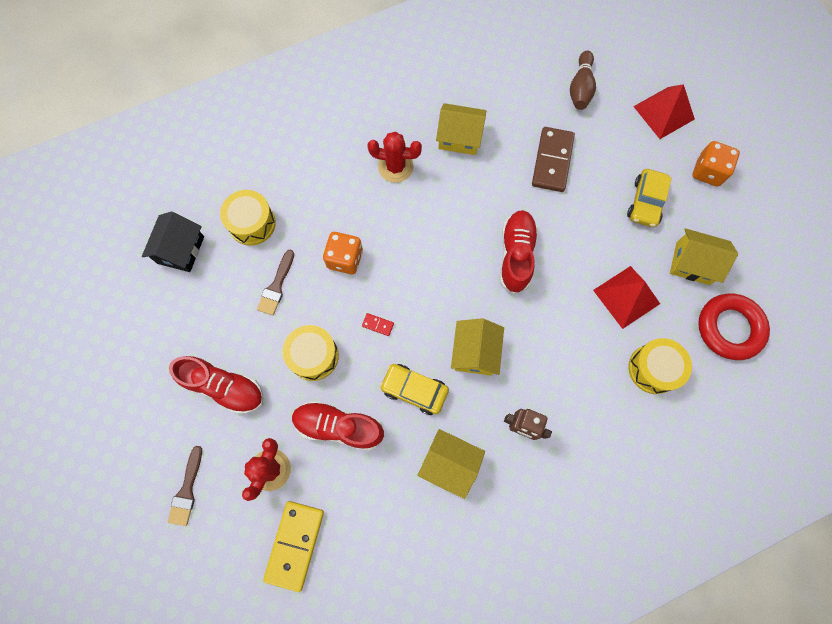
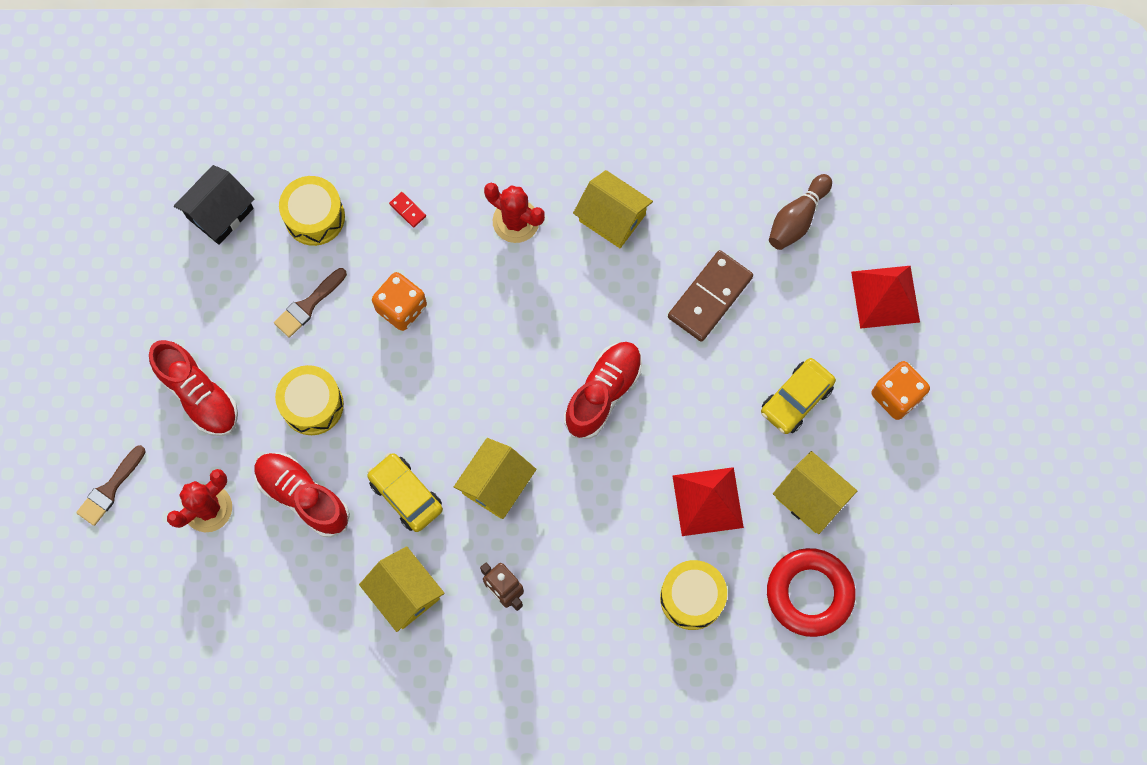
camera: 25 degrees right, 0 degrees up
yellow domino [263,501,324,592] -> none
red domino [362,313,394,336] -> red domino moved to [389,192,426,228]

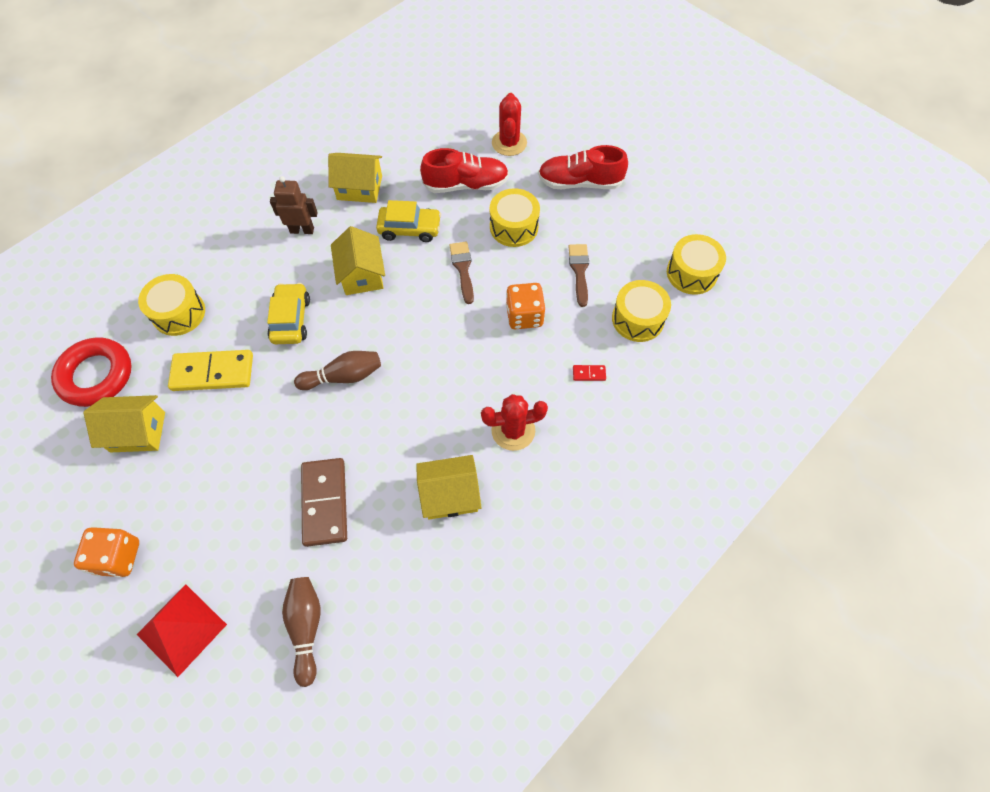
camera: 135 degrees right, 10 degrees down
brown brush [76,445,146,526] -> brown brush moved to [449,242,474,304]
black house [174,165,255,244] -> yellow drum [667,234,726,295]
red shoe [564,342,642,439] -> brown bowling pin [294,351,381,390]
red pyramid [672,467,744,536] -> yellow domino [168,350,253,391]
yellow car [761,358,836,434] -> yellow car moved to [267,283,310,344]

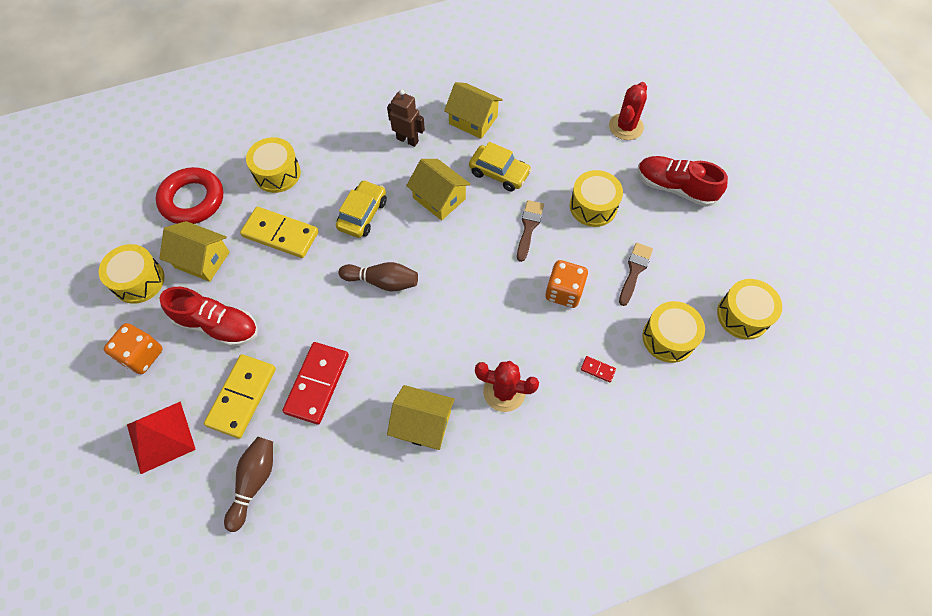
camera: 25 degrees right, 0 degrees up
brown domino [301,458,347,547] -> red domino [282,342,349,425]
yellow house [331,226,385,295] -> yellow house turned 60 degrees counterclockwise [406,159,471,221]
red shoe [420,148,509,193] -> red shoe moved to [159,287,258,347]
none -> yellow drum [98,244,165,304]
none -> yellow domino [204,354,276,439]

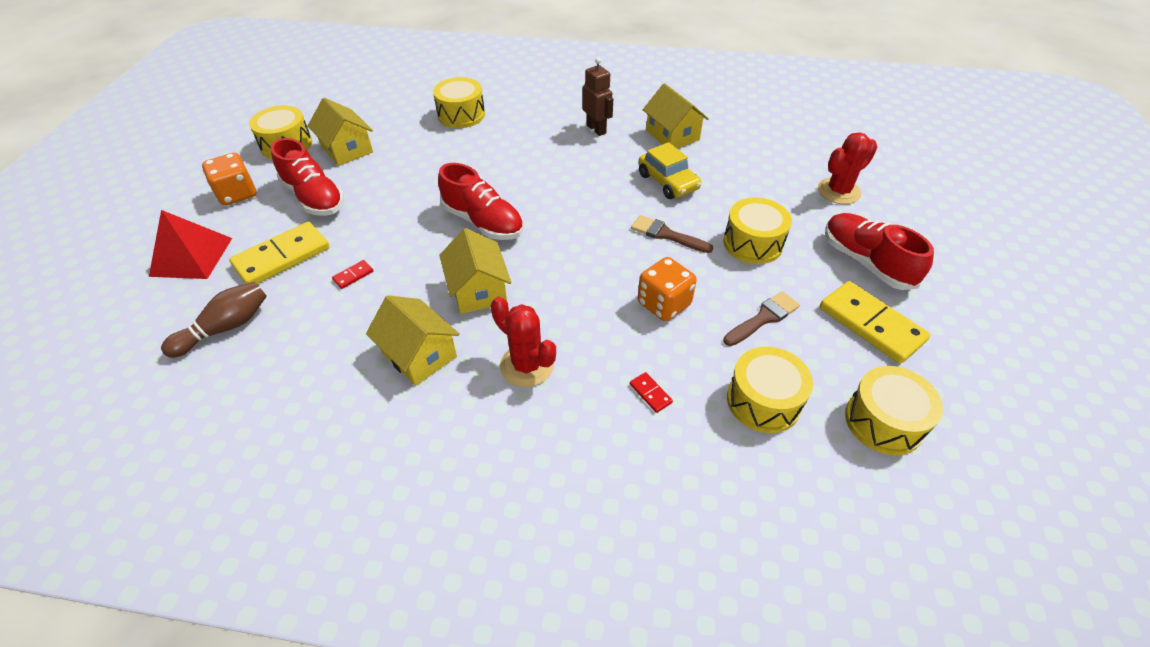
camera: 30 degrees right, 15 degrees down
red ring [156,167,223,224] -> none
yellow domino [240,207,319,258] -> yellow domino moved to [820,281,930,364]
red domino [282,342,349,425] -> red domino [332,260,373,289], size x0.42
yellow car [336,180,387,238] -> none
brown bowling pin [339,262,418,291] -> red shoe [438,163,523,240]
yellow house [406,159,471,221] -> yellow house moved to [439,228,511,314]
brown brush [517,200,544,262] -> brown brush turned 105 degrees counterclockwise [631,215,713,253]

